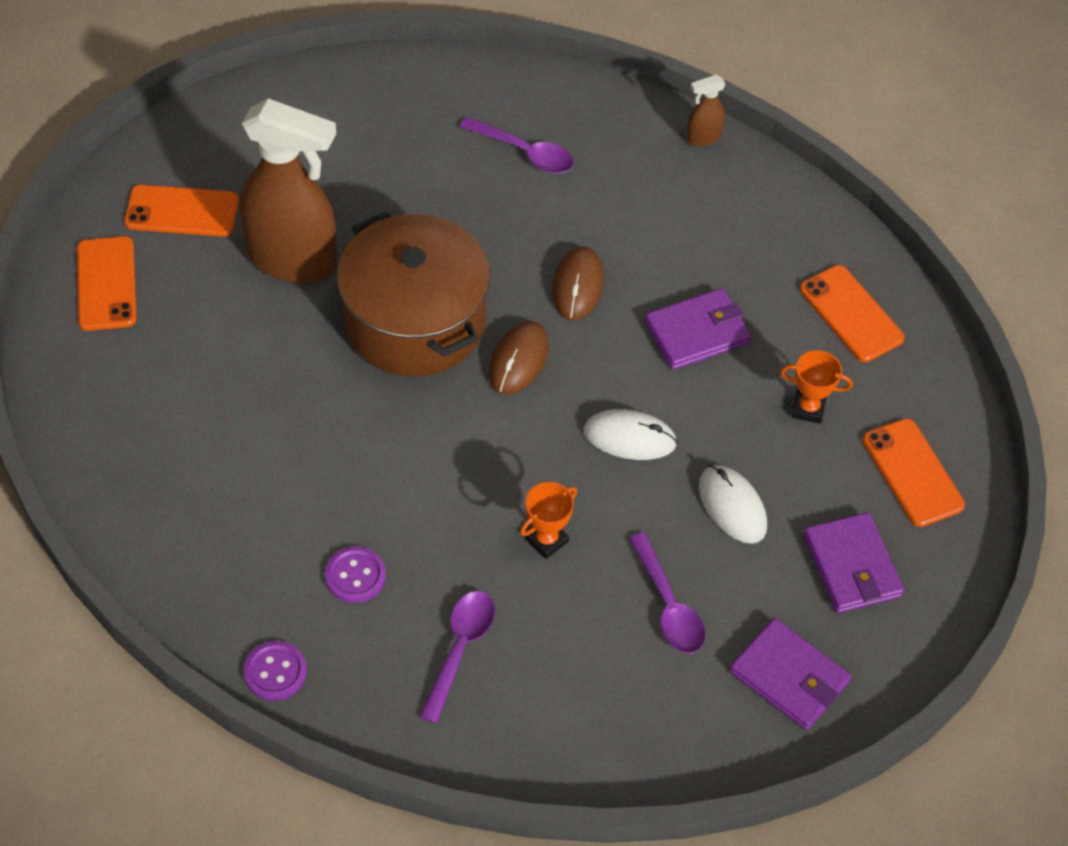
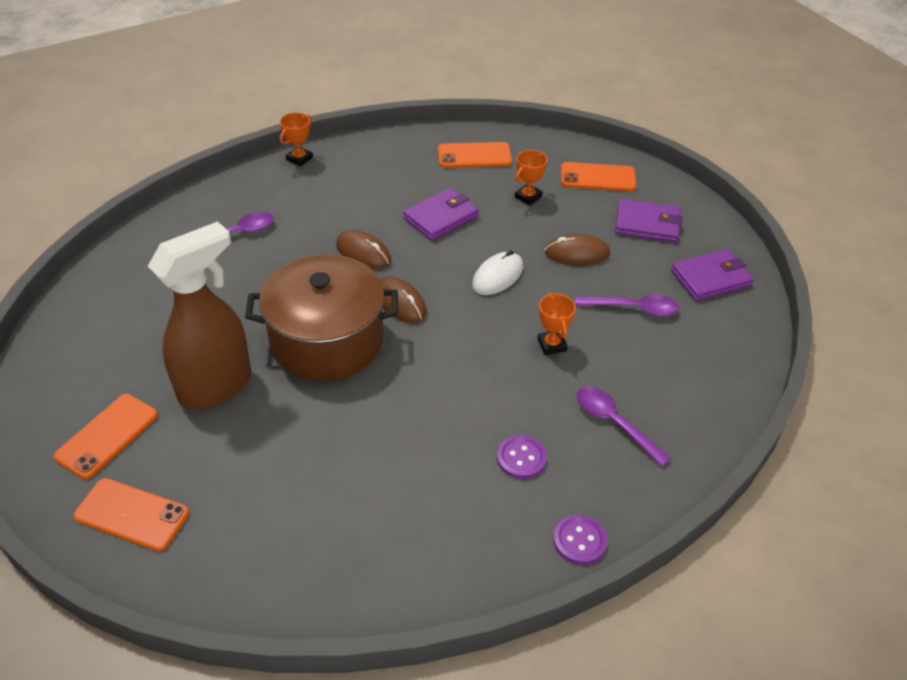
camera: 60 degrees left, 10 degrees down
purple wallet [644,288,752,370] -> purple wallet turned 45 degrees clockwise [403,188,479,241]
brown spray bottle [686,75,726,147] -> orange trophy [280,112,313,167]
white mouse [699,465,767,544] -> brown mouse [545,234,610,265]

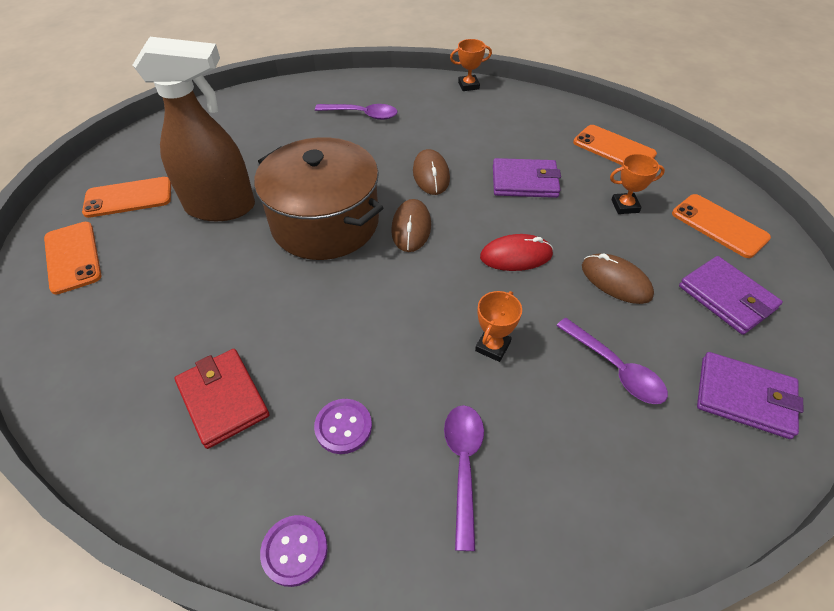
camera: 45 degrees right, 5 degrees up
white mouse [472,250,523,295] -> red mouse [480,234,553,271]
none -> red wallet [175,349,270,449]

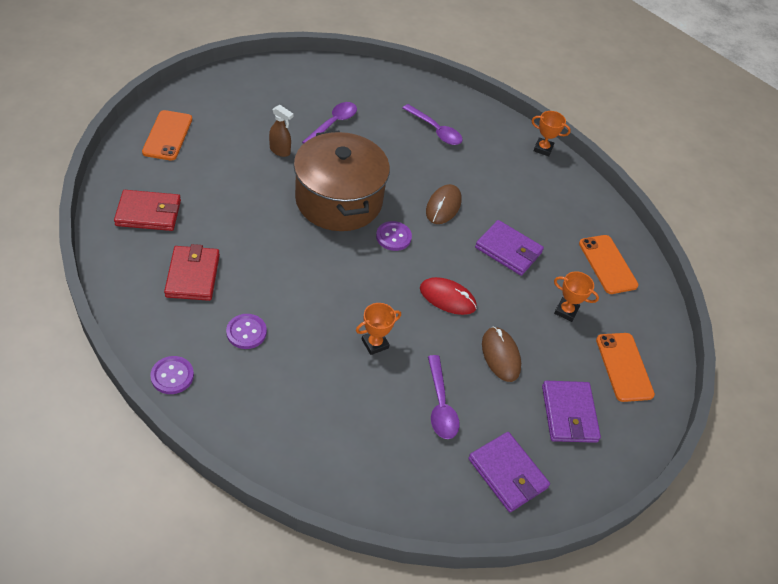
camera: 25 degrees right, 0 degrees up
orange phone [82,177,171,218] -> none
brown spray bottle [133,37,255,221] -> brown spray bottle [269,105,294,157], size x0.41
brown mouse [391,199,431,252] -> purple button [376,221,412,251]
purple spoon [444,405,484,551] -> purple spoon moved to [302,102,357,144]
none -> red wallet [114,190,181,231]

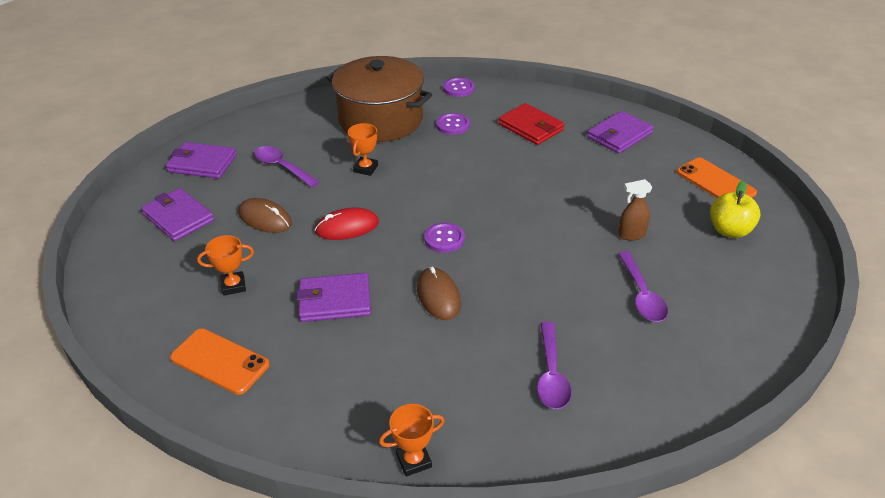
camera: 145 degrees right, 10 degrees down
red wallet [114,190,181,231] -> purple wallet [587,111,653,154]
brown pot [294,131,390,231] -> brown pot moved to [326,56,432,142]
purple spoon [403,104,463,145] -> purple spoon turned 90 degrees counterclockwise [537,322,572,409]
orange phone [596,333,655,402] -> none
none -> yellow apple [710,181,760,238]

